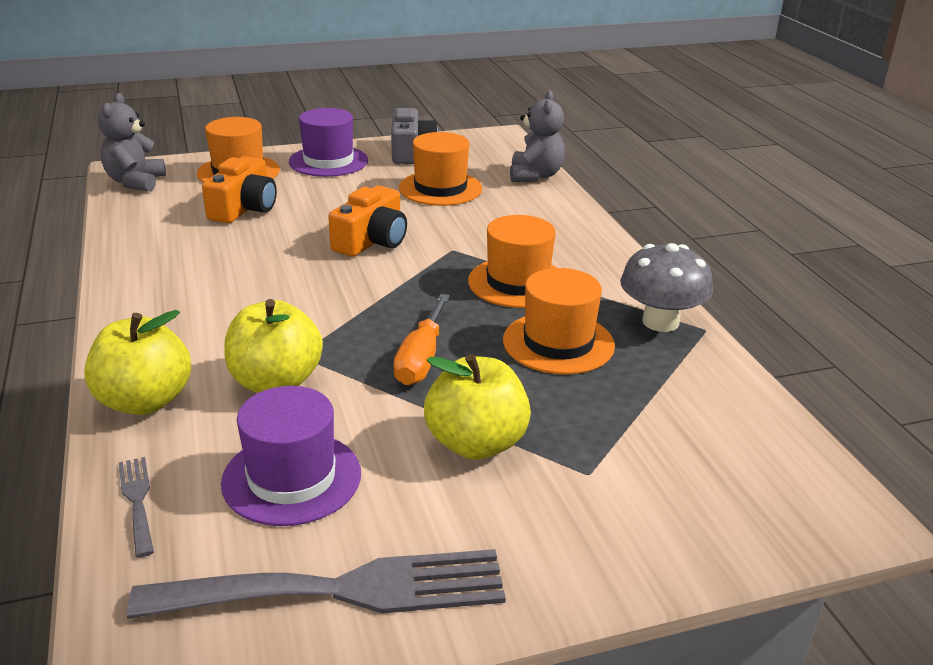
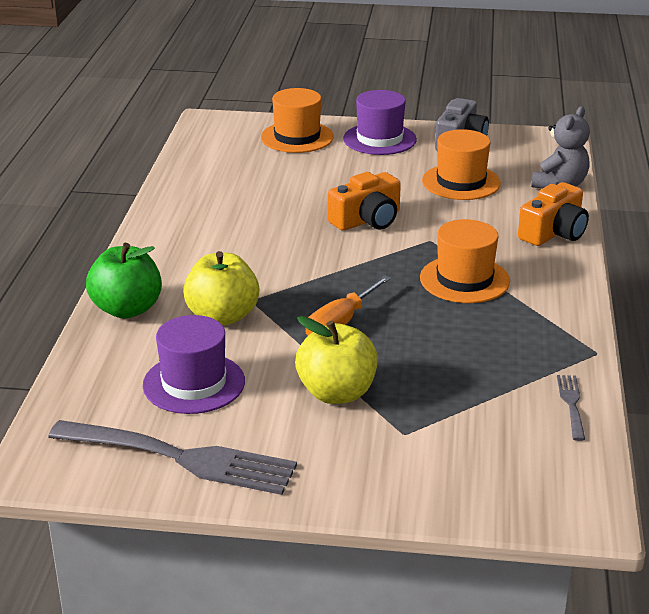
camera: 25 degrees right, 0 degrees up
yellow apple [84,310,191,415] -> green apple [86,243,162,319]
grey teddy bear [98,93,166,191] -> none
grey fork [118,457,154,558] -> grey fork moved to [557,375,585,441]
orange camera [202,156,277,223] -> orange camera moved to [518,182,589,246]
orange hat [503,268,615,375] -> none
grey mushroom [620,243,713,332] -> none

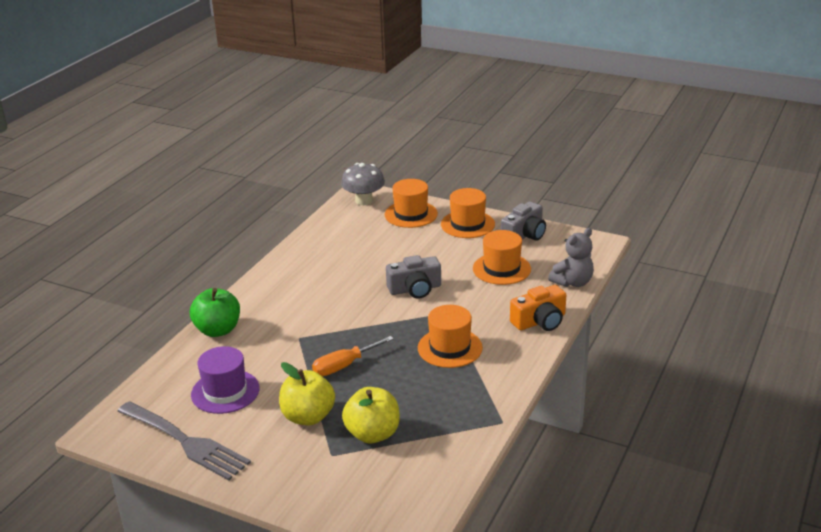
camera: 20 degrees right, 0 degrees up
yellow apple [183,251,259,326] -> yellow apple moved to [342,387,400,443]
orange camera [328,172,401,231] -> grey camera [386,255,441,299]
purple hat [343,90,417,155] -> orange hat [441,188,495,238]
grey fork [557,375,585,441] -> none
none -> grey mushroom [341,163,385,205]

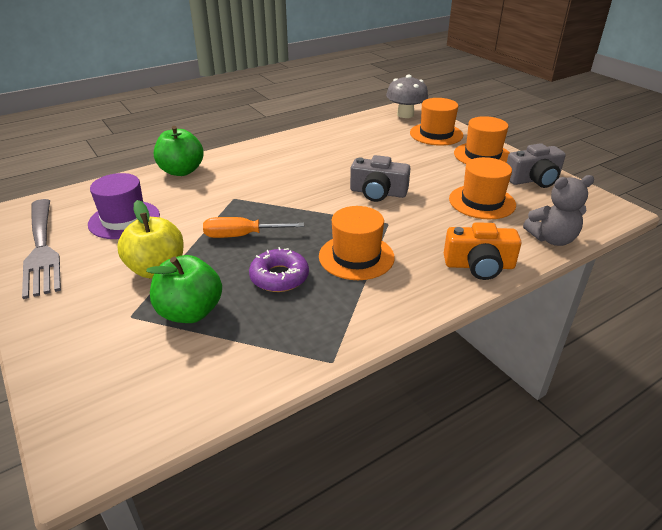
camera: 30 degrees right, 5 degrees up
yellow apple [342,387,400,443] -> green apple [146,255,222,323]
none -> purple donut [249,247,309,292]

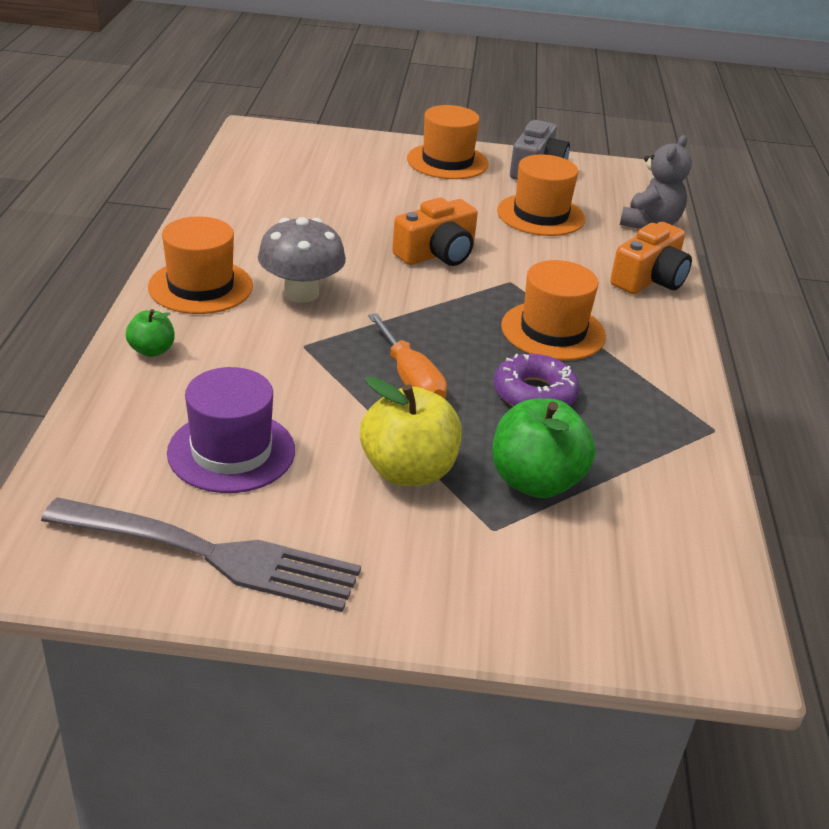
camera: 55 degrees left, 0 degrees up
green apple [154,126,204,176] -> green apple [126,309,175,357], size x0.53
orange screwdriver [203,217,304,238] -> orange screwdriver turned 60 degrees counterclockwise [368,313,447,399]
grey camera [350,155,411,202] -> orange camera [392,197,478,266]
grey mushroom [386,75,428,118] -> grey mushroom moved to [258,217,346,303]
orange hat [410,98,463,146] -> orange hat moved to [148,216,253,314]

